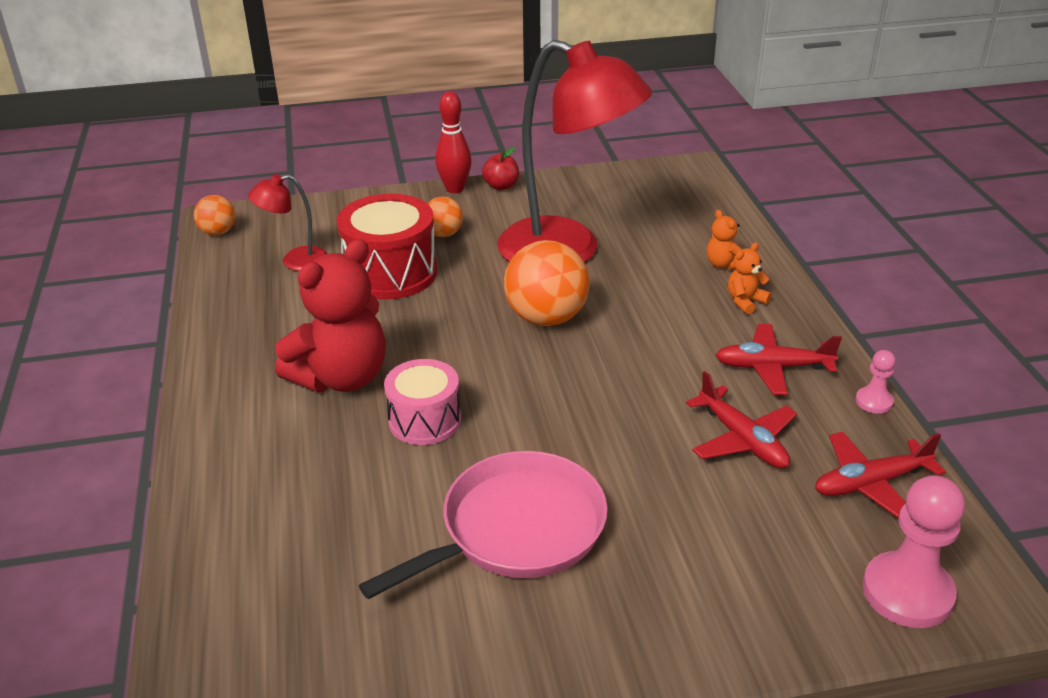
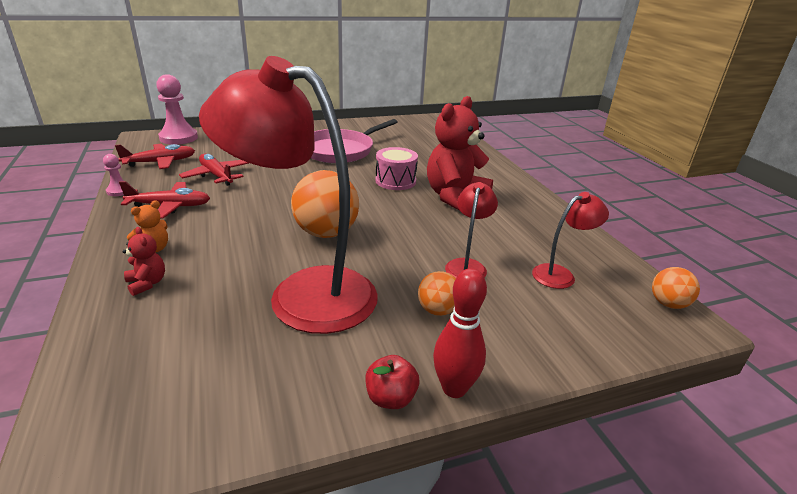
camera: 170 degrees right, 5 degrees down
red drum [336,194,437,300] -> red lamp [445,182,498,278]
orange teddy bear [707,210,742,270] -> red teddy bear [123,227,165,296]

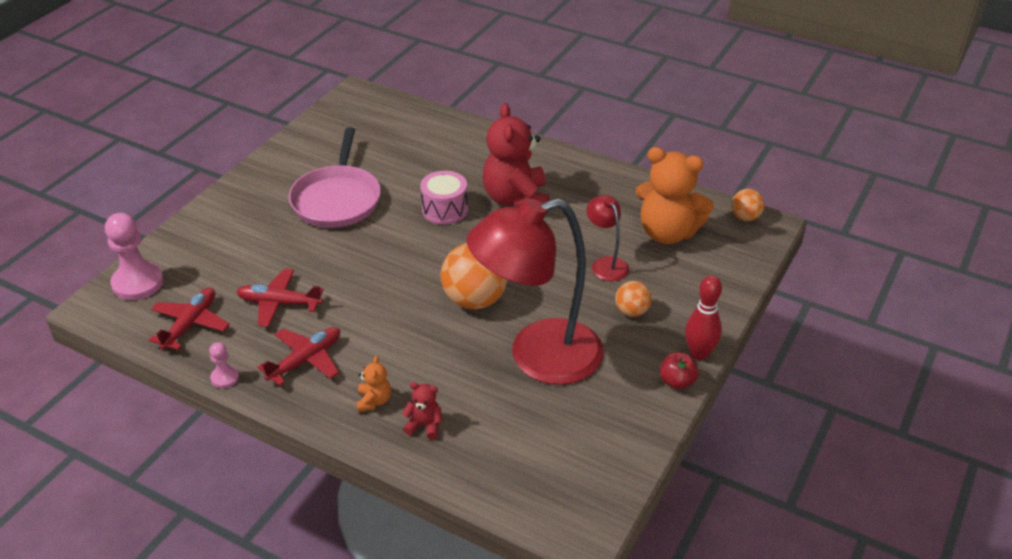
camera: 40 degrees left, 10 degrees up
red lamp [532,192,609,289] -> orange teddy bear [635,147,714,244]

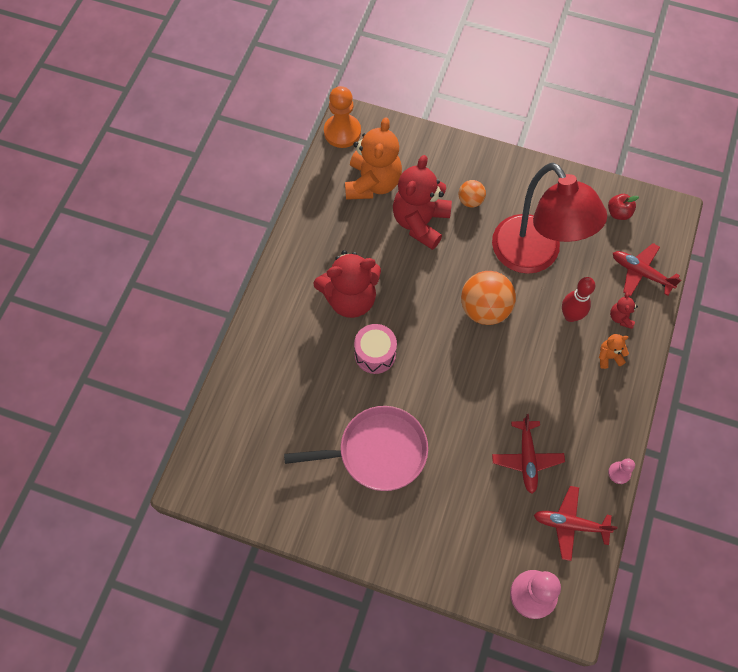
camera: 100 degrees left, 25 degrees up
red plane [257,327,340,386] -> red plane moved to [613,243,681,296]
red lamp [586,195,629,281] -> red teddy bear [393,155,452,250]
red apple [660,353,699,389] -> red apple moved to [608,194,639,220]
red bowling pin [685,275,722,360] -> red bowling pin moved to [562,277,595,322]
orange ball [731,189,765,221] -> orange pawn [324,86,361,148]

